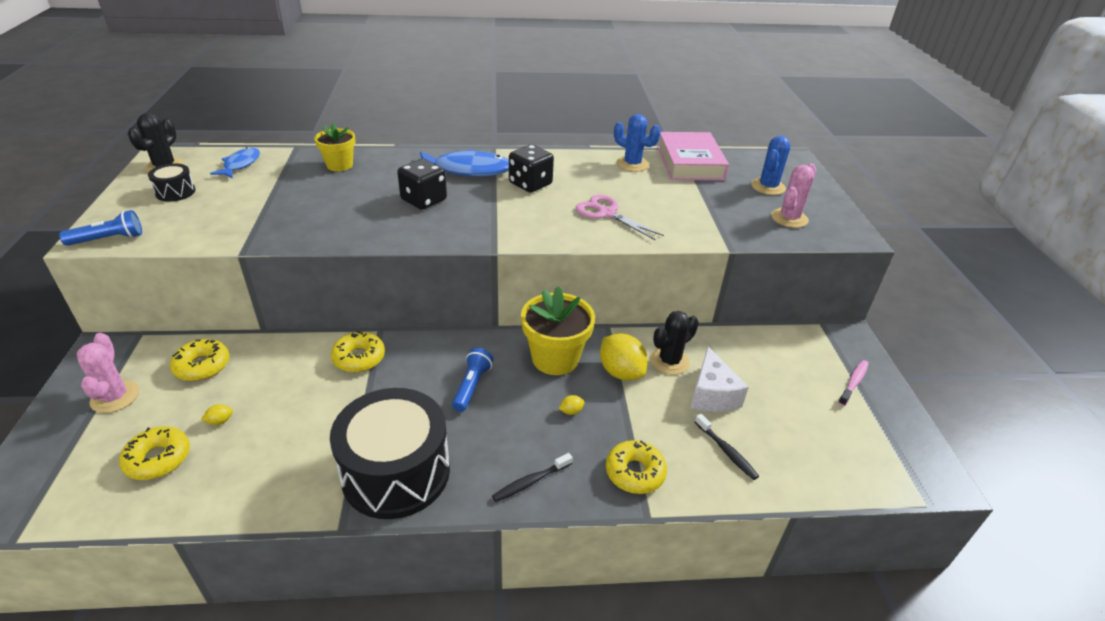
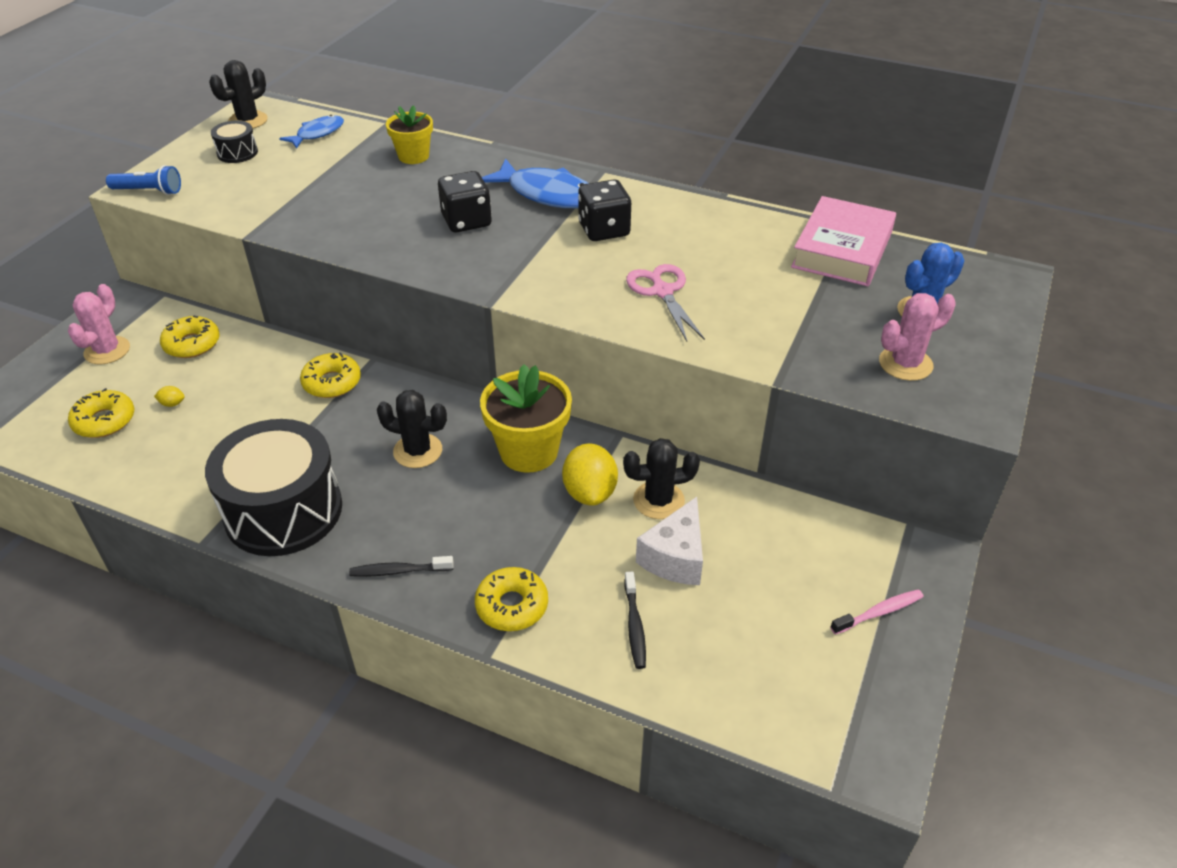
camera: 30 degrees right, 5 degrees up
blue flashlight [452,348,494,412] -> black cactus [377,390,447,468]
yellow lemon [559,395,585,415] -> none
blue cactus [614,114,661,172] -> none

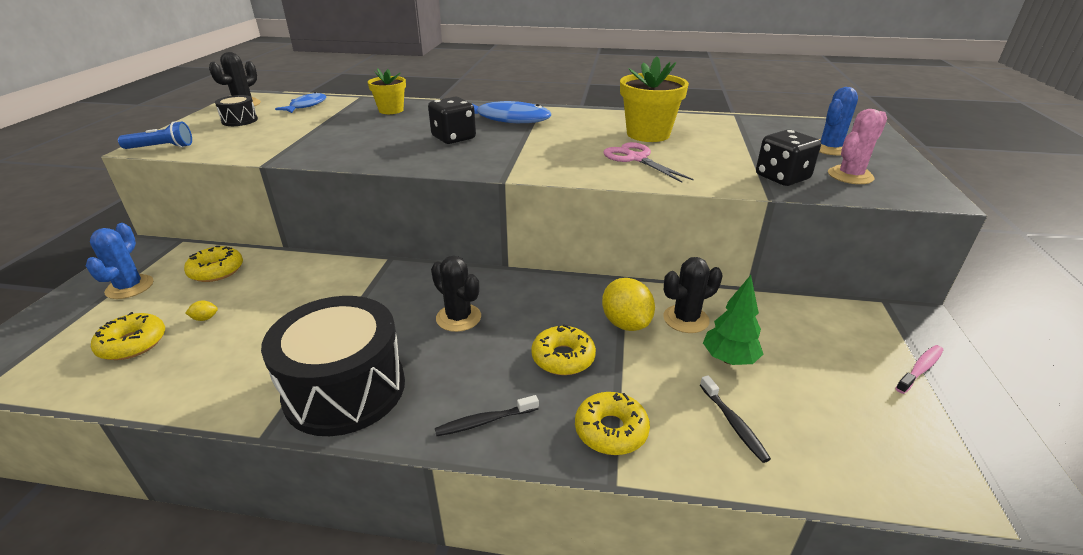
camera: 15 degrees left, 10 degrees down
pink cactus [68,284,130,365] -> blue cactus [86,223,154,299]
yellow donut [300,352,361,398] -> yellow donut moved to [531,324,596,375]
black cactus [377,390,447,468] -> black cactus turned 45 degrees clockwise [431,256,481,332]
yellow flower pot [480,364,572,473] -> yellow flower pot moved to [620,56,689,142]
black dice [578,179,631,241] -> black dice moved to [756,130,821,186]
white cheese [636,497,703,585] -> green tree [703,275,763,365]
pink book [791,196,896,286] -> none

